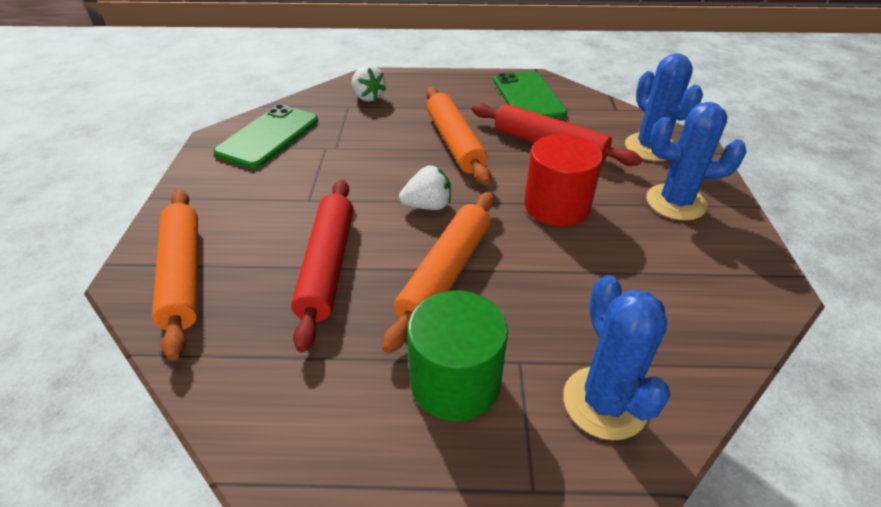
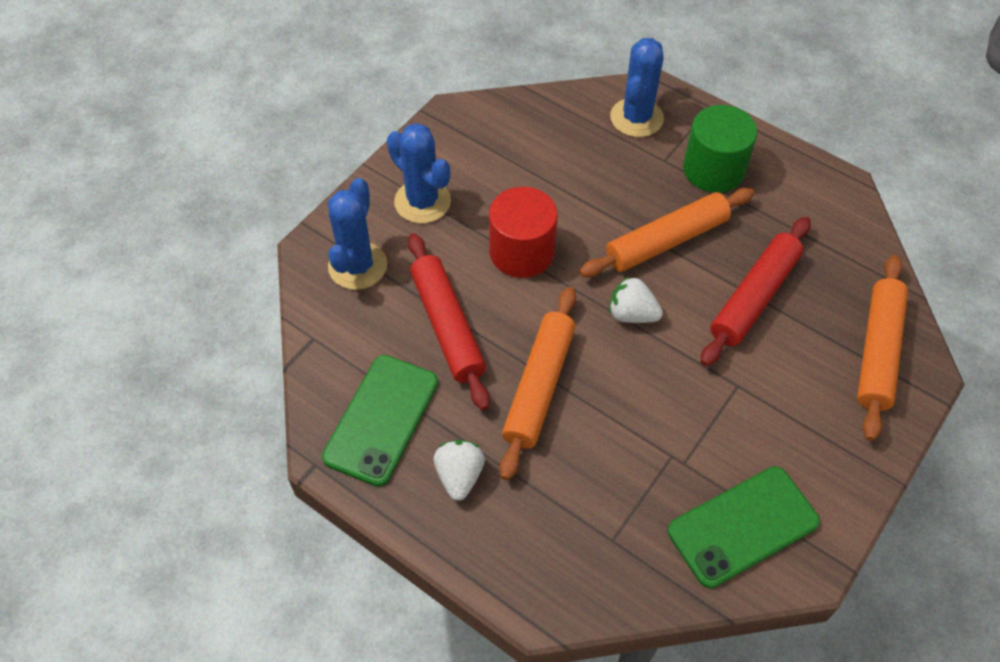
camera: 145 degrees left, 15 degrees up
white strawberry [352,65,386,102] -> white strawberry moved to [434,440,485,501]

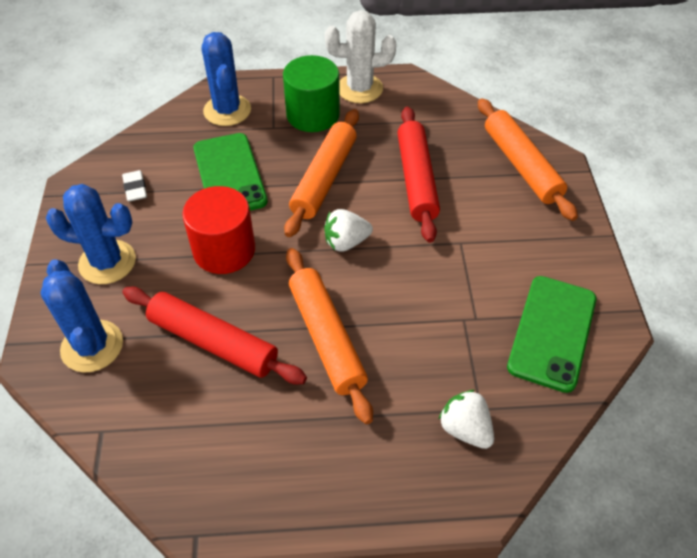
camera: 40 degrees left, 5 degrees down
green phone [322,355,438,487] -> green phone moved to [193,133,268,211]
white strawberry [434,440,485,501] -> white strawberry moved to [438,390,494,449]
none -> white eraser [122,170,147,202]
none -> white cactus [325,10,396,103]

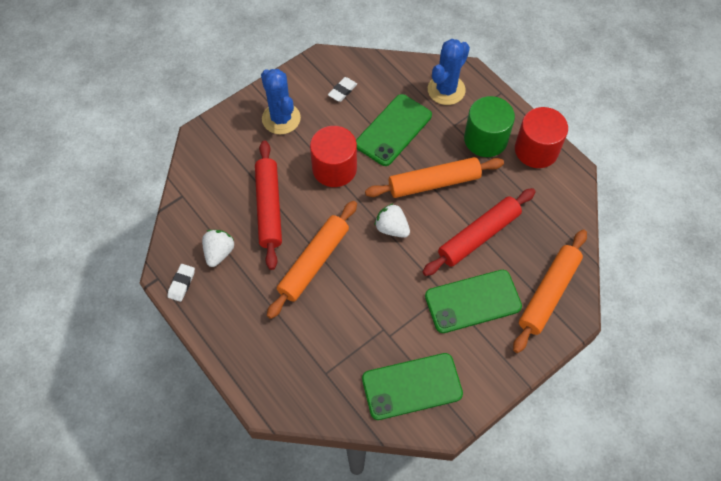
camera: 55 degrees right, 10 degrees up
blue cactus [41,259,123,373] -> none
white cactus [325,10,396,103] -> red cylinder [515,107,568,168]
white strawberry [438,390,494,449] -> white strawberry moved to [202,230,235,267]
none -> white eraser [168,264,195,302]
none -> green phone [425,270,522,333]

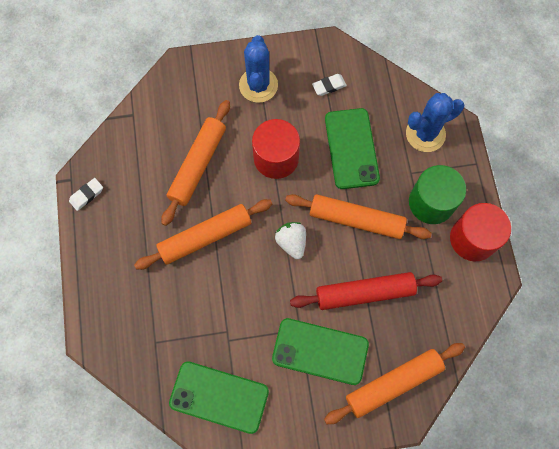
camera: 30 degrees right, 10 degrees up
white strawberry [202,230,235,267] -> none
red rolling pin [255,140,282,270] -> orange rolling pin [161,100,230,226]
green phone [356,94,432,166] -> green phone turned 75 degrees counterclockwise [325,108,380,189]

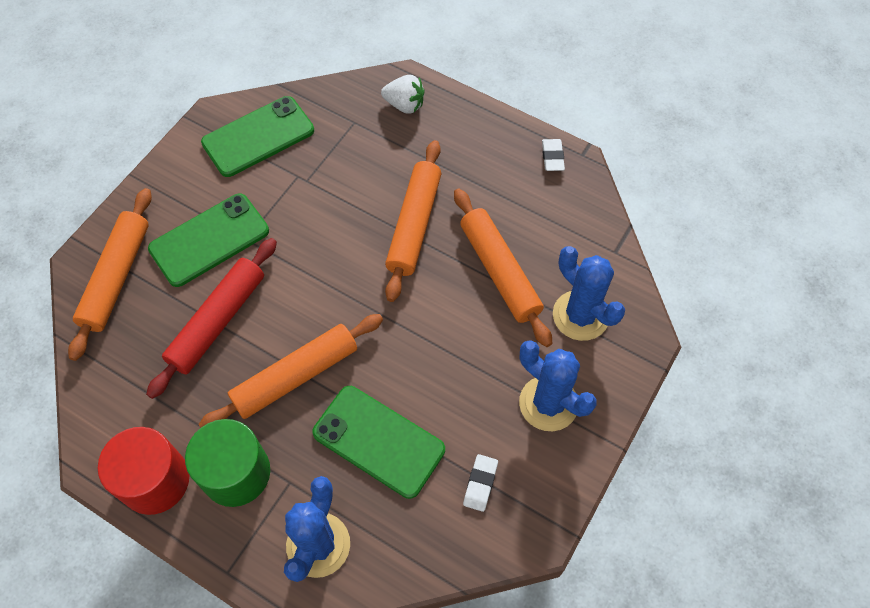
camera: 130 degrees right, 10 degrees down
red cylinder [252,119,300,179] -> none
white strawberry [275,222,306,259] -> white strawberry moved to [381,75,424,114]
none -> blue cactus [553,246,625,341]

